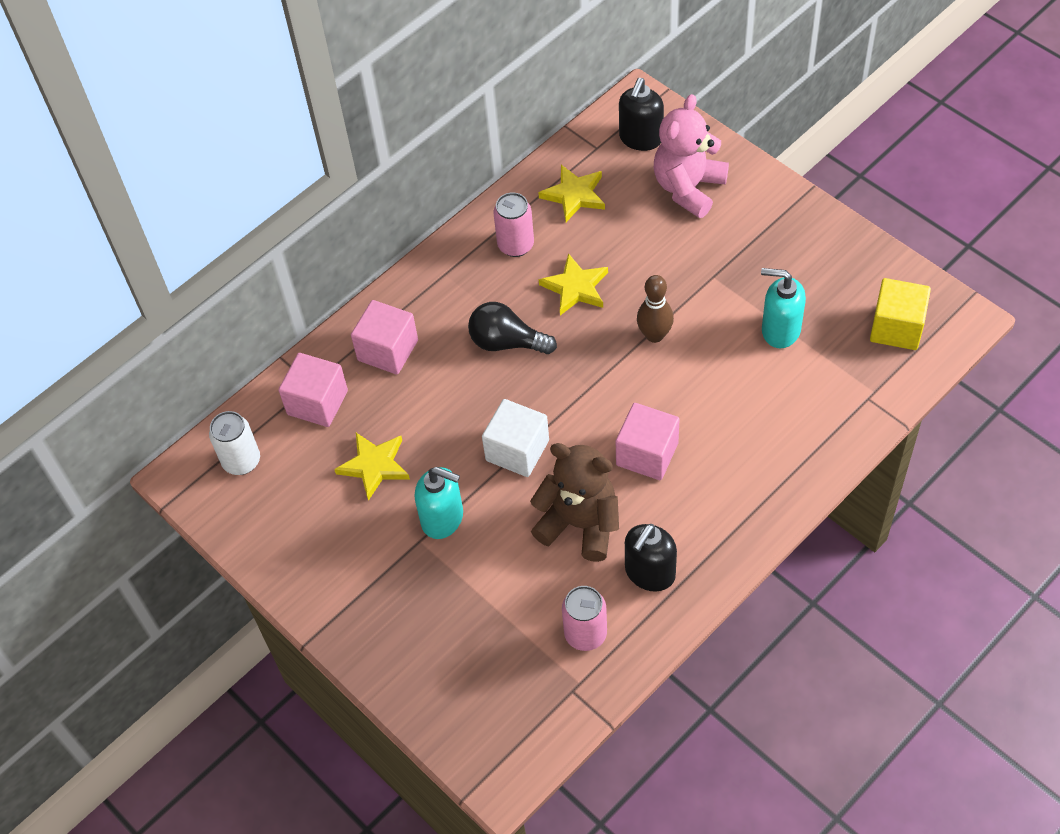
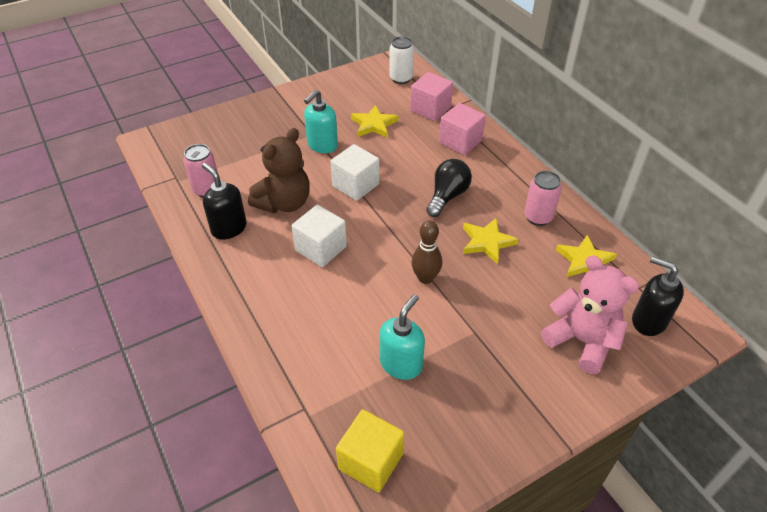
camera: 100 degrees right, 10 degrees down
pink cube [616,403,680,480] -> white cube [292,205,347,267]

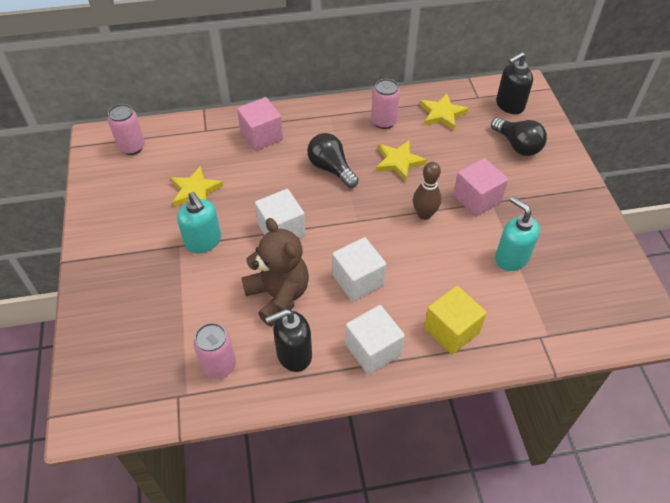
camera: 70 degrees left, 5 degrees up
yellow cube [336,409,404,493] -> yellow cube moved to [424,286,487,355]
white can [389,37,414,84] -> pink can [108,104,145,155]
pink cube [410,72,453,121] -> pink cube moved to [453,158,508,217]
pink teddy bear [541,255,639,374] -> black light bulb [491,117,547,156]
none -> white cube [345,305,405,375]

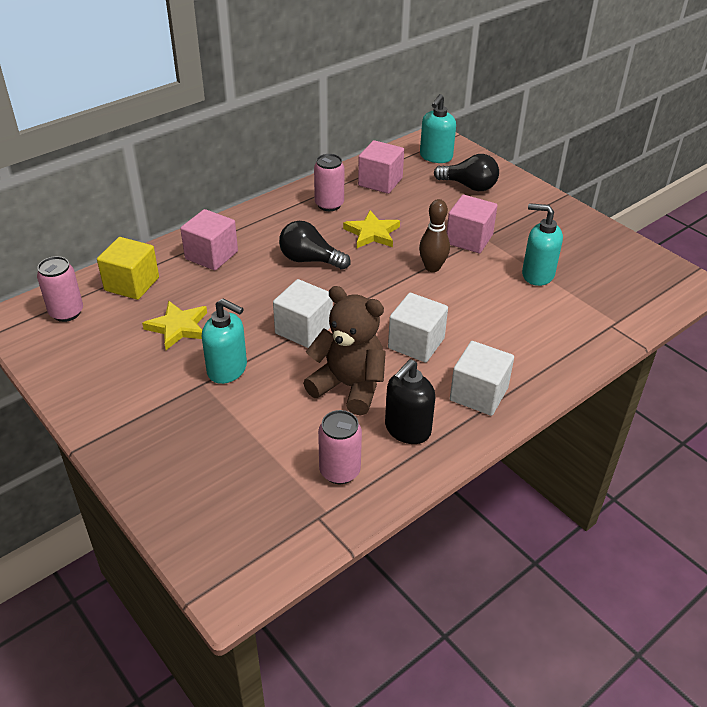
camera: 30 degrees left, 10 degrees down
yellow star [420,94,469,131] -> pink cube [358,140,404,194]
yellow cube [424,286,487,355] -> yellow cube moved to [97,237,159,300]
black soap dispenser [496,52,533,114] -> turquoise soap dispenser [420,94,456,163]

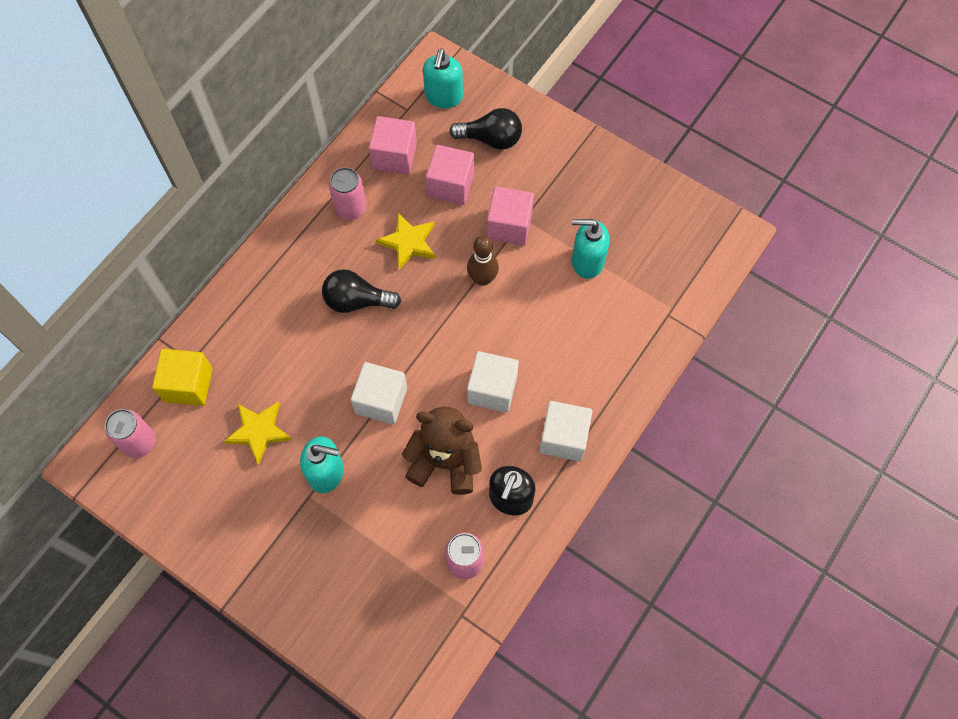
camera: 15 degrees left, 25 degrees up
pink cube [180,209,238,270] -> pink cube moved to [426,145,474,205]

